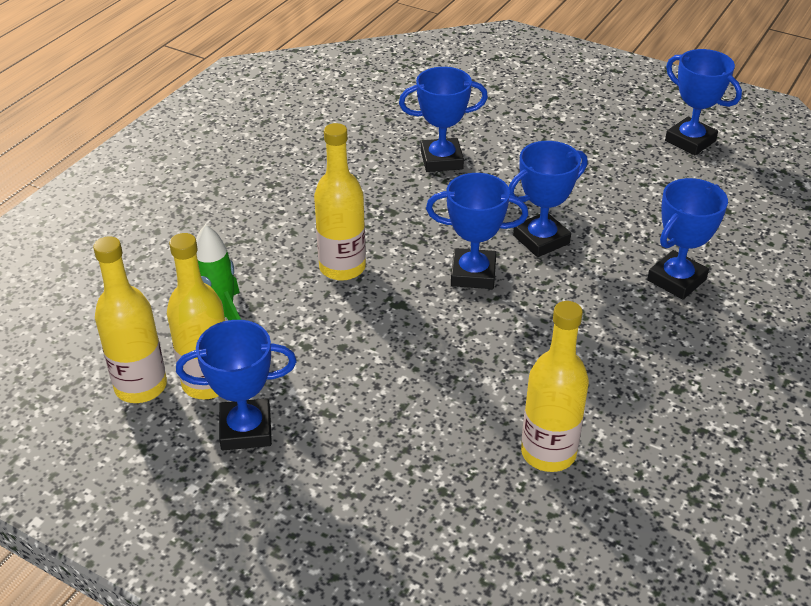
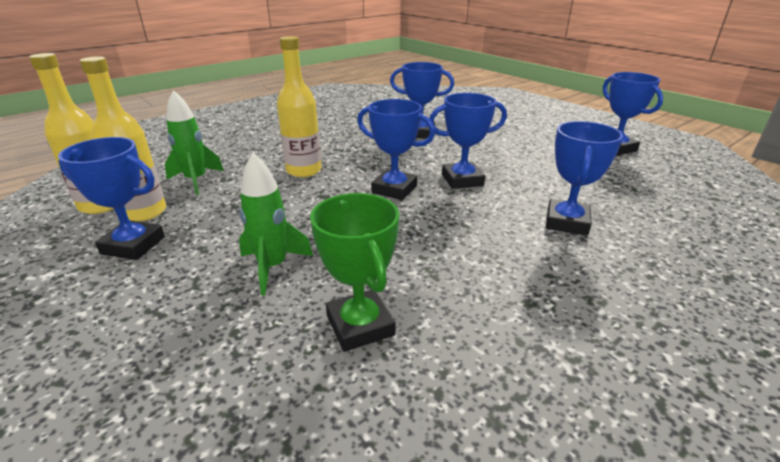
camera: 20 degrees right, 10 degrees down
yellow bottle [521,301,589,472] -> green trophy [310,193,399,352]
blue trophy [647,178,728,300] -> blue trophy turned 45 degrees counterclockwise [546,121,623,235]
none -> green rocket [239,153,313,296]

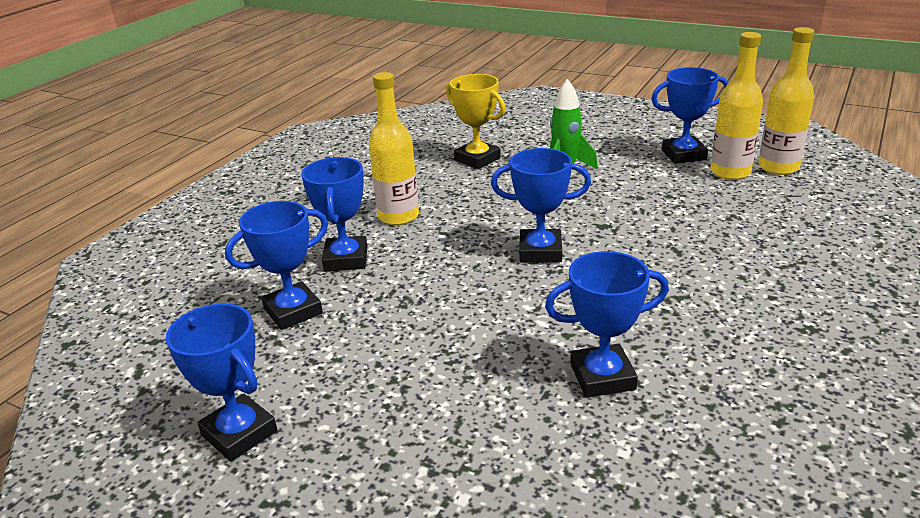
camera: 160 degrees right, 0 degrees up
green rocket [165,90,224,195] -> none
yellow bottle [277,36,321,177] -> yellow bottle moved to [369,72,419,225]
green trophy [310,193,399,352] -> yellow trophy [446,74,505,169]
blue trophy [429,93,507,189] -> blue trophy moved to [225,201,328,330]

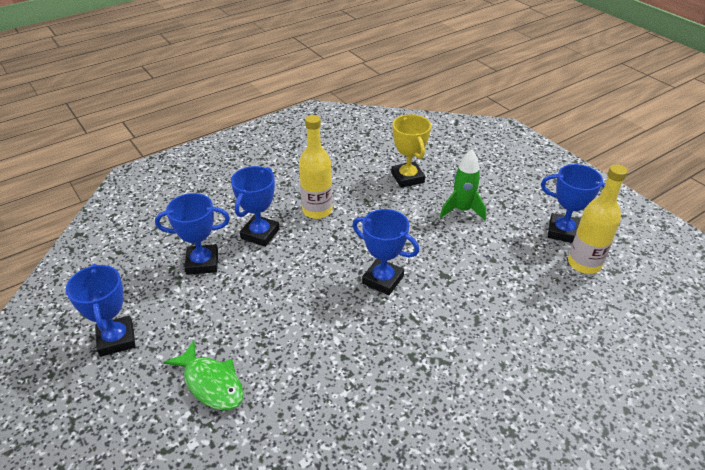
camera: 25 degrees right, 10 degrees up
blue trophy [545,251,669,398] -> none
yellow bottle [758,27,815,175] -> none
none -> green fish [163,340,244,411]

